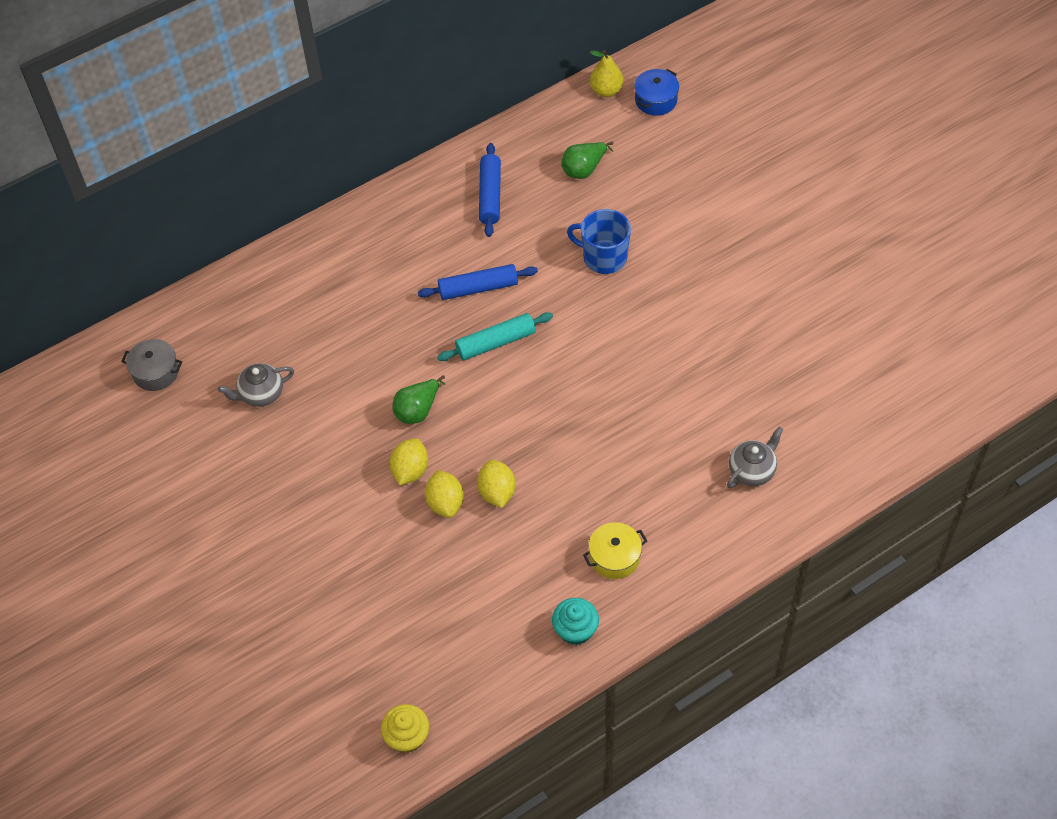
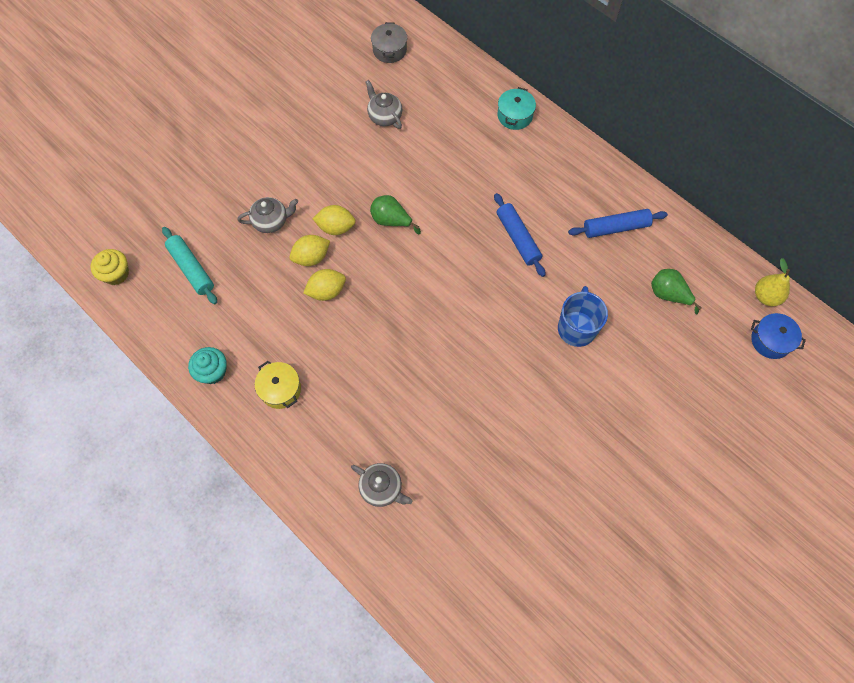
camera: 75 degrees right, 10 degrees up
turquoise rolling pin [437,312,553,361] -> turquoise rolling pin moved to [162,227,217,305]
none -> grey teapot [237,197,298,233]
none -> turquoise pot [497,87,536,130]

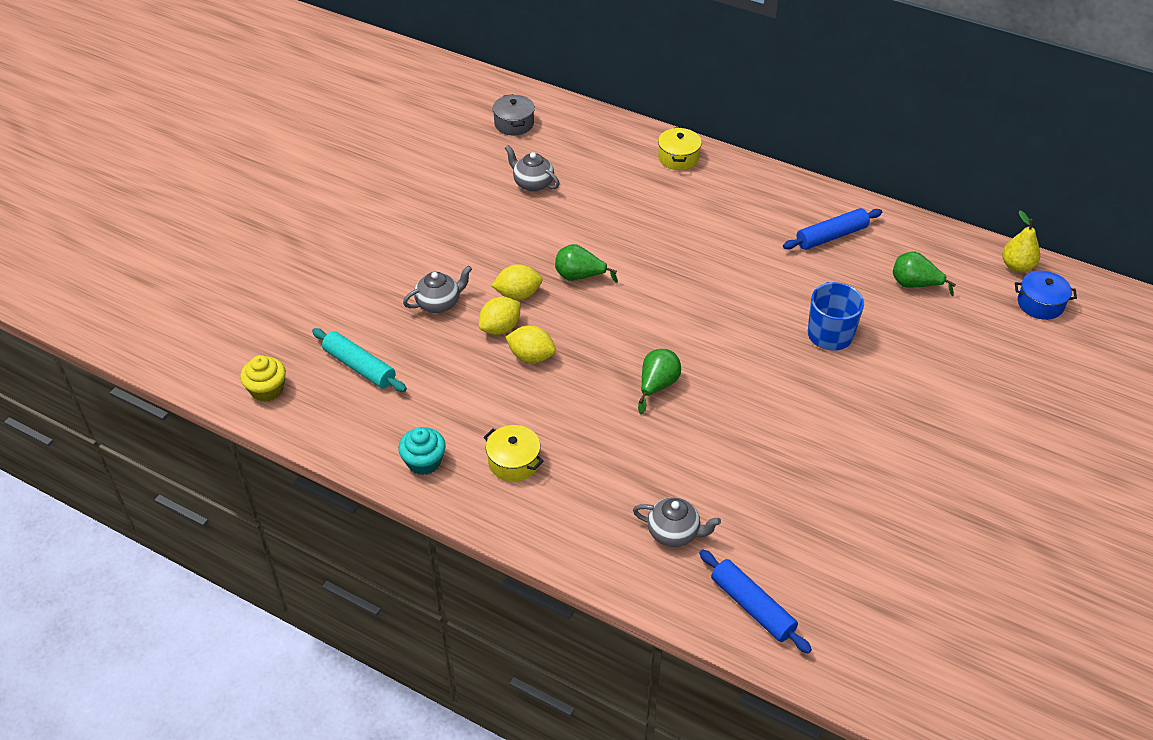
camera: 15 degrees left, 20 degrees down
yellow lemon [303,269,346,301] -> yellow lemon turned 60 degrees clockwise [506,325,556,363]
blue rolling pin [494,193,545,277] -> blue rolling pin moved to [699,549,812,654]
turquoise pot [497,87,536,130] -> yellow pot [658,127,702,170]
none -> green pear [638,349,681,414]

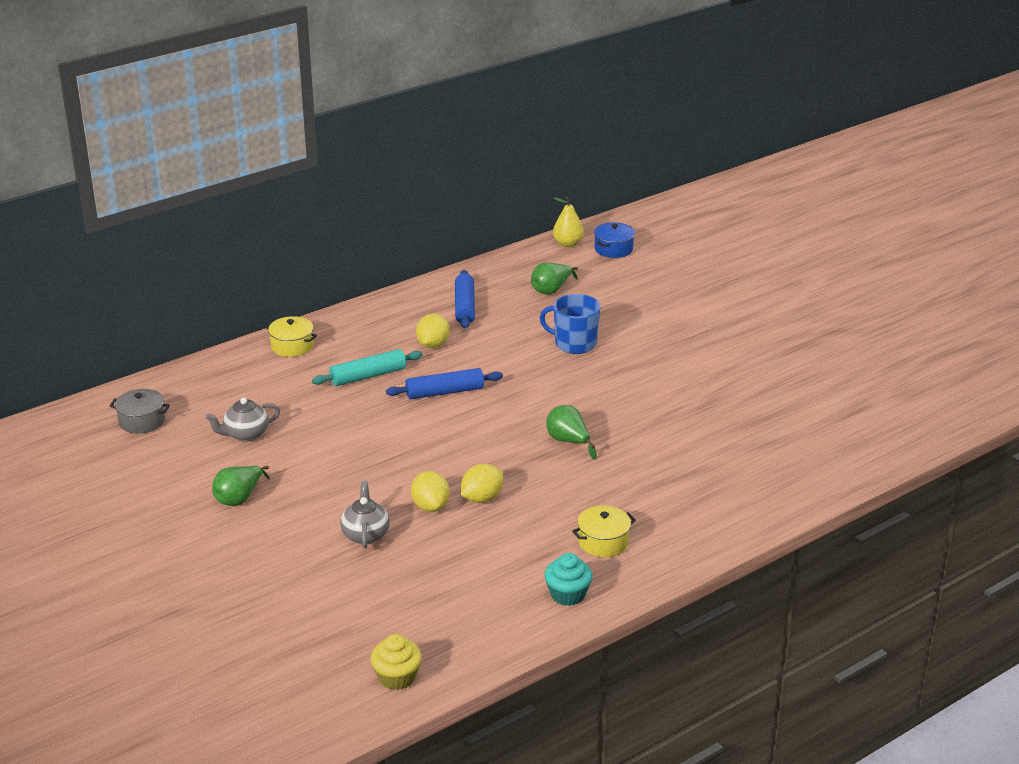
camera: 65 degrees left, 15 degrees down
turquoise rolling pin [312,328,407,392] -> turquoise rolling pin moved to [312,349,423,386]
yellow lemon [491,264,543,300] -> yellow lemon moved to [416,314,450,348]
green pear [555,244,618,283] -> green pear moved to [212,466,270,506]
grey teapot [633,497,721,547] -> none
blue rolling pin [699,549,812,654] -> blue rolling pin moved to [386,368,503,399]

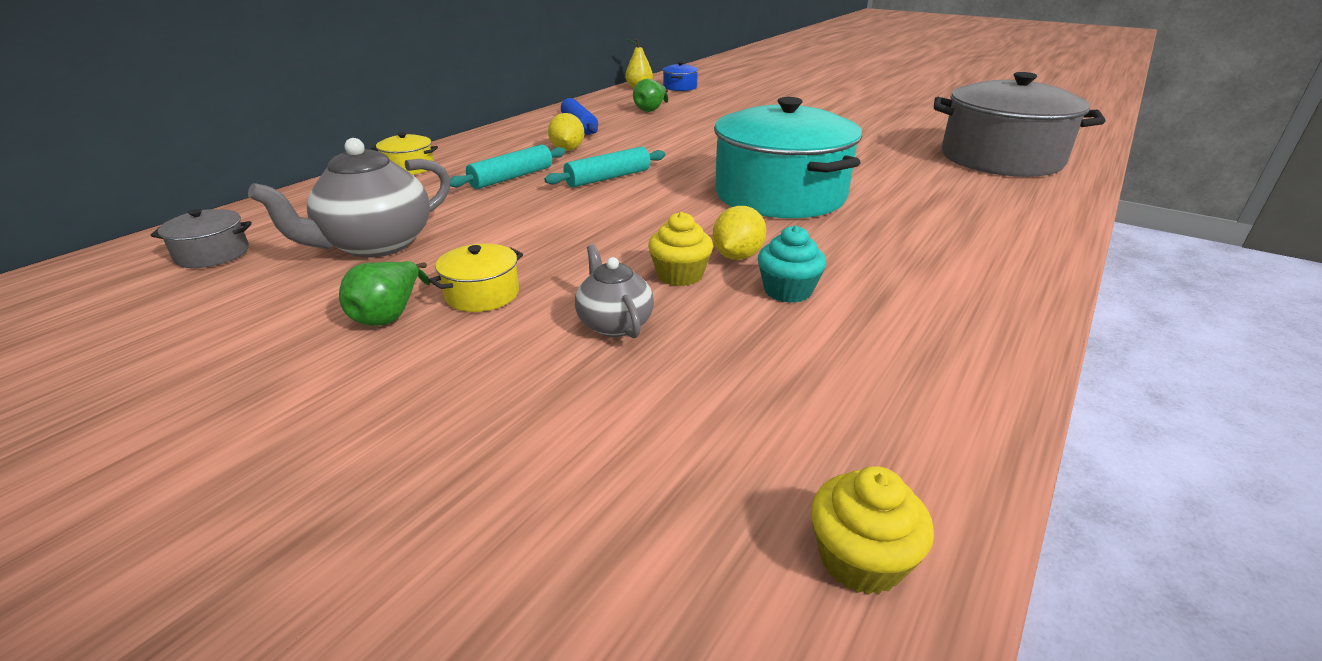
camera: 20 degrees left, 0 degrees up
grey teapot [205,398,280,442] -> grey teapot [248,138,451,258], size x1.76
blue rolling pin [386,368,503,399] -> turquoise rolling pin [544,147,665,187]
yellow lemon [411,471,450,512] -> yellow cupcake [648,212,713,286]
blue mug [540,294,600,354] -> none
turquoise cupcake [544,553,593,606] -> turquoise cupcake moved to [758,225,826,303]
green pear [546,405,597,460] -> turquoise pot [714,97,862,218]
yellow pot [572,506,636,557] -> yellow pot moved to [429,243,523,312]
none -> grey pot [934,72,1105,177]

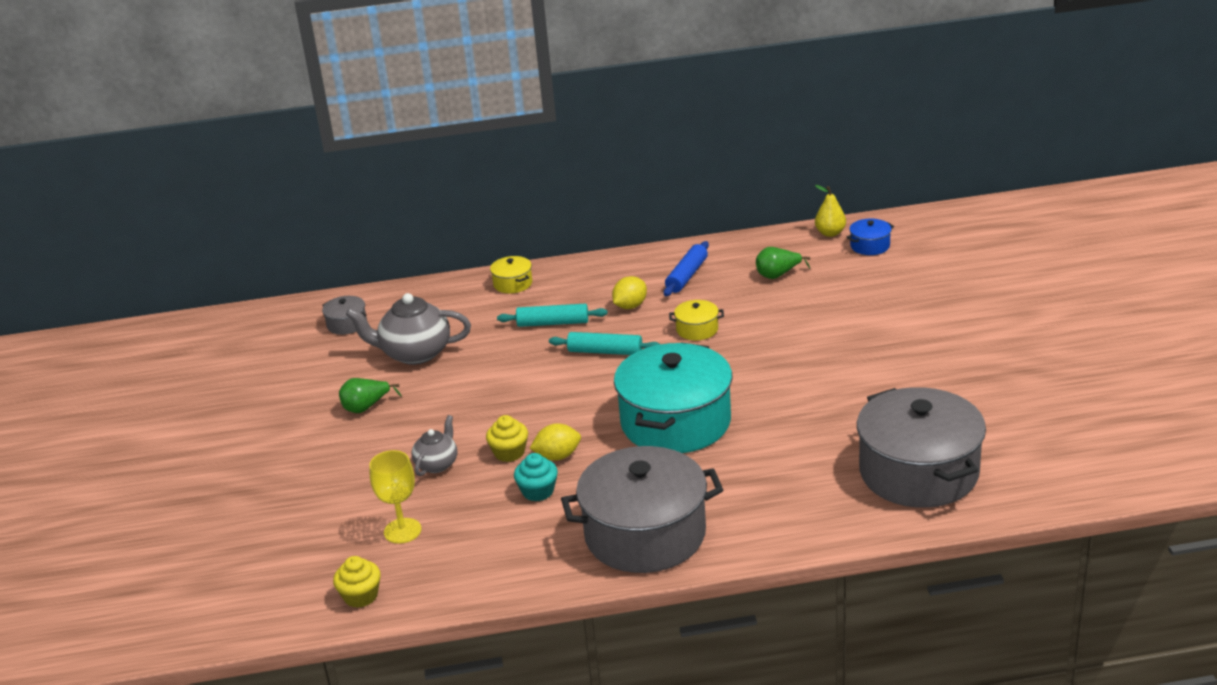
camera: 50 degrees right, 0 degrees up
yellow pot [429,243,523,312] -> yellow pot moved to [669,300,724,340]
none -> yellow goblet [369,450,422,544]
none -> grey pot [561,446,723,573]

